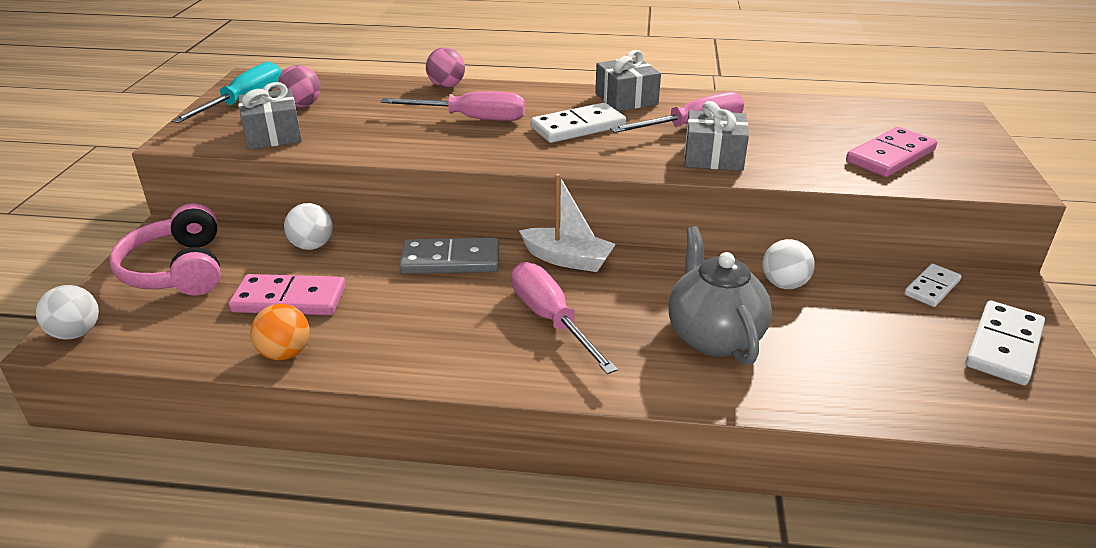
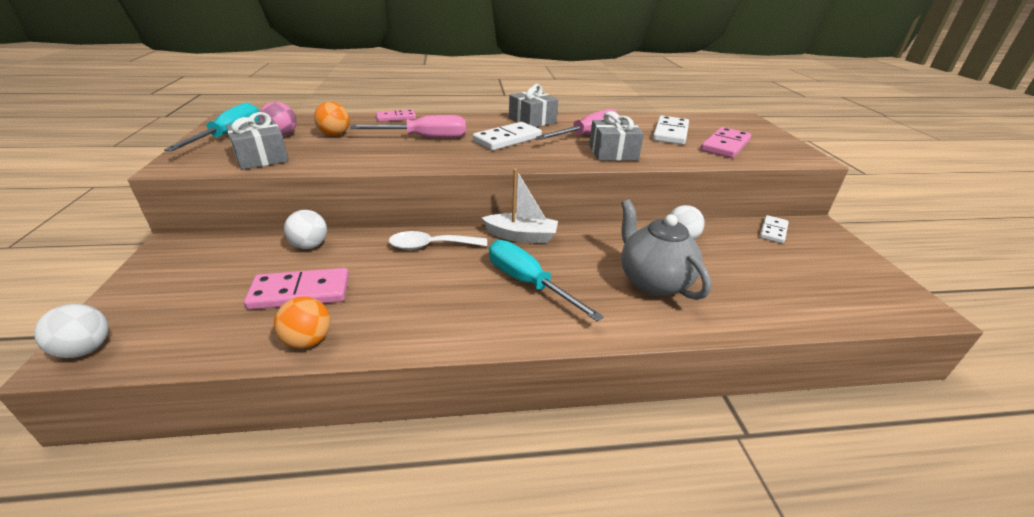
camera: 15 degrees left, 0 degrees up
pink headphones [109,203,221,296] -> none
grey domino [399,238,499,274] -> white spoon [389,231,487,250]
pink ball [426,47,465,88] -> pink domino [376,110,416,122]
pink screwdriver [512,262,618,374] -> turquoise screwdriver [489,240,604,321]
white domino [965,301,1045,385] -> white domino moved to [653,116,689,145]
none -> orange ball [314,102,350,136]

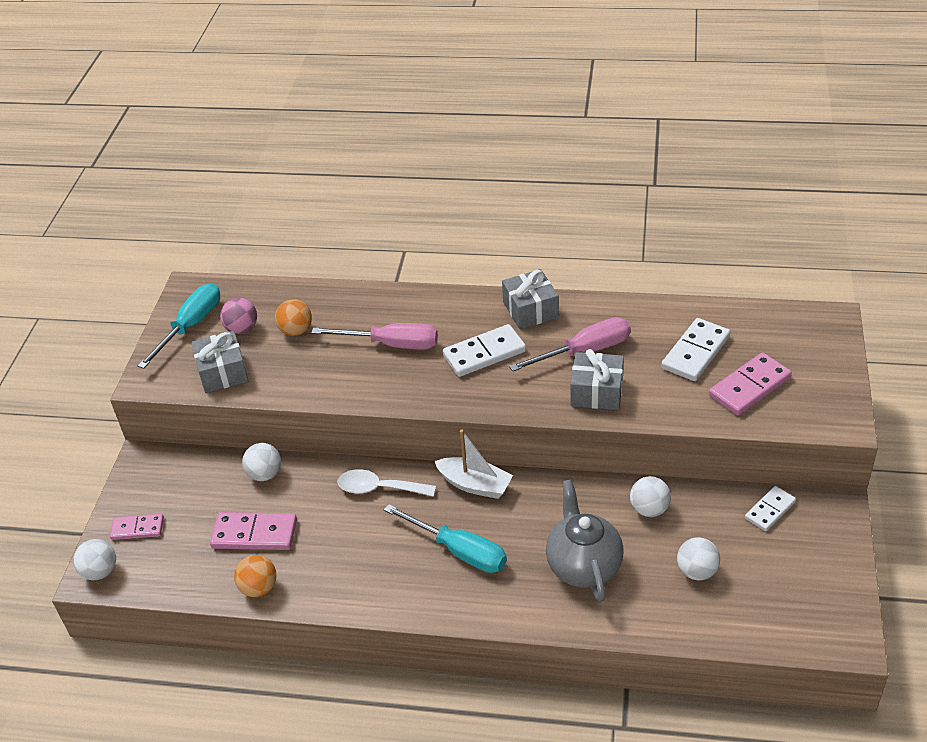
camera: 20 degrees right, 10 degrees up
pink domino [376,110,416,122] -> pink domino moved to [110,514,164,540]
turquoise screwdriver [489,240,604,321] -> turquoise screwdriver turned 150 degrees clockwise [384,504,507,573]
none -> white ball [677,537,720,580]

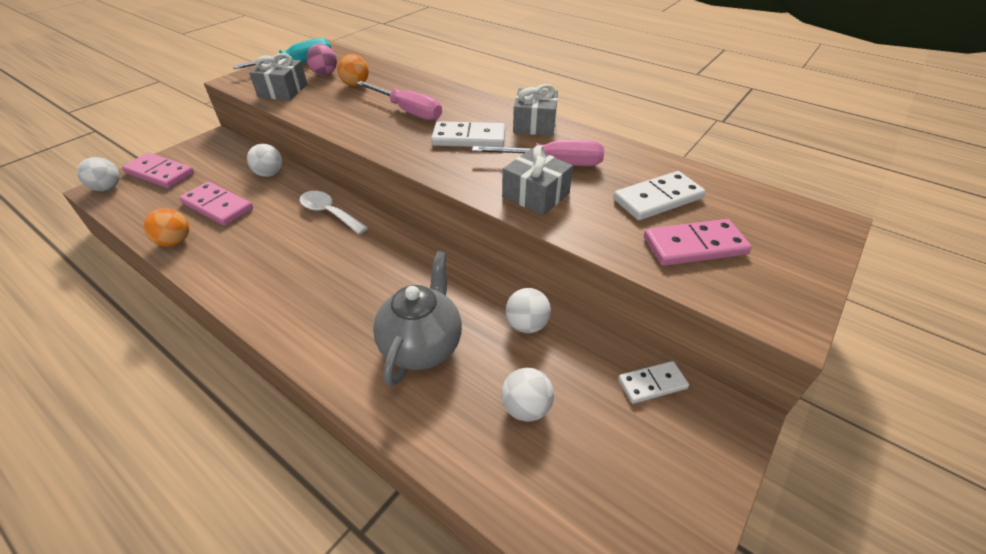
camera: 25 degrees right, 0 degrees up
pink domino [110,514,164,540] -> pink domino [122,153,194,188], size x1.58
turquoise screwdriver [384,504,507,573] -> none
white boat [434,430,513,499] -> none

